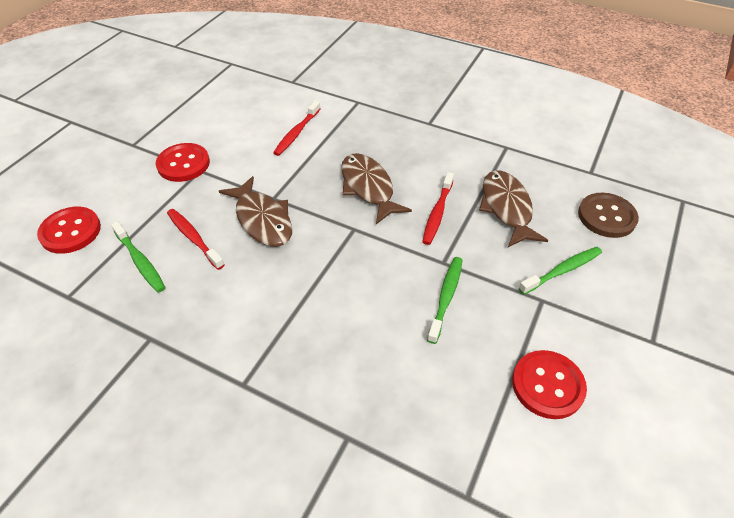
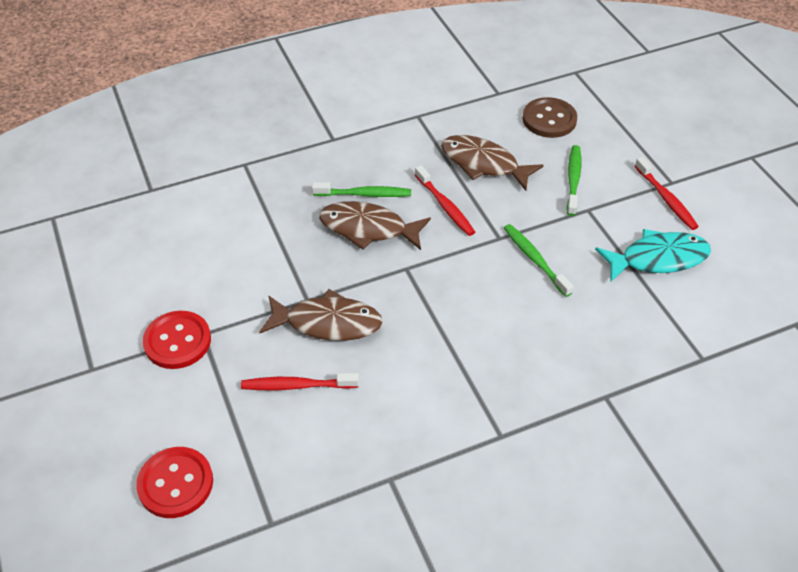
camera: 50 degrees left, 0 degrees up
green toothbrush [111,221,166,293] -> green toothbrush moved to [312,182,411,197]
red toothbrush [273,101,320,156] -> red toothbrush moved to [635,157,699,230]
red button [512,350,587,419] -> turquoise fish [595,229,711,282]

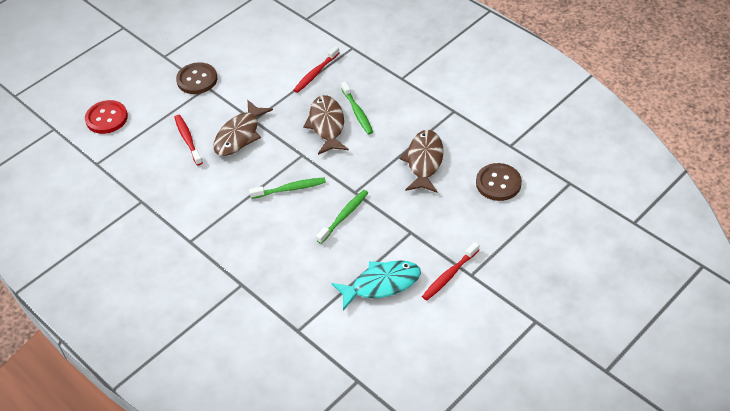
camera: 70 degrees right, 0 degrees up
red button [143,311,211,369] -> brown button [176,62,217,94]
brown fish [259,289,383,341] -> brown fish turned 45 degrees clockwise [213,100,273,156]
red toothbrush [415,165,475,236] -> red toothbrush moved to [294,46,340,93]
green toothbrush [567,145,581,216] -> green toothbrush moved to [249,177,326,199]
turquoise fish [595,229,711,282] -> turquoise fish turned 75 degrees counterclockwise [331,260,421,311]

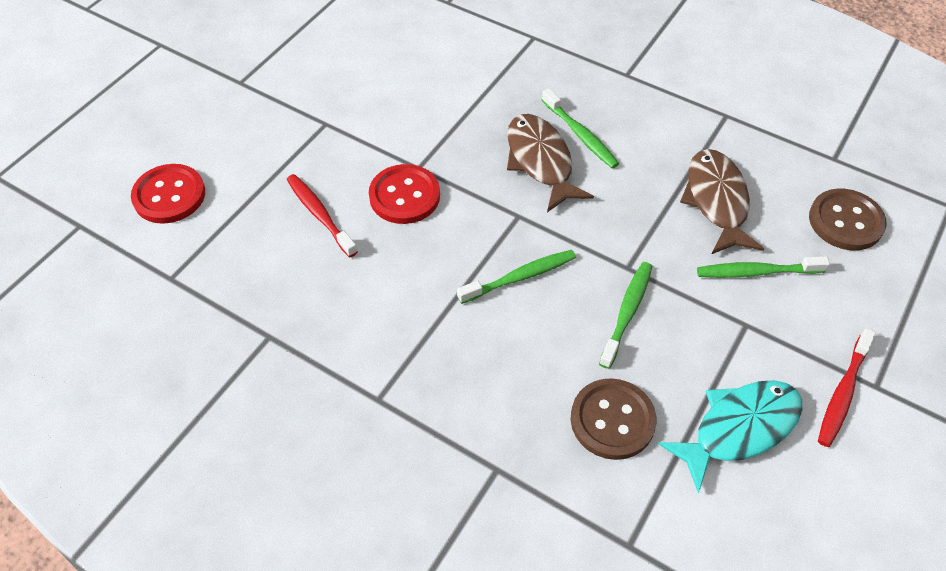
camera: 15 degrees left, 5 degrees up
brown button [176,62,217,94] -> brown button moved to [571,378,656,460]
brown fish [213,100,273,156] -> red button [369,164,440,224]
red toothbrush [294,46,340,93] -> none
none -> green toothbrush [697,256,830,278]

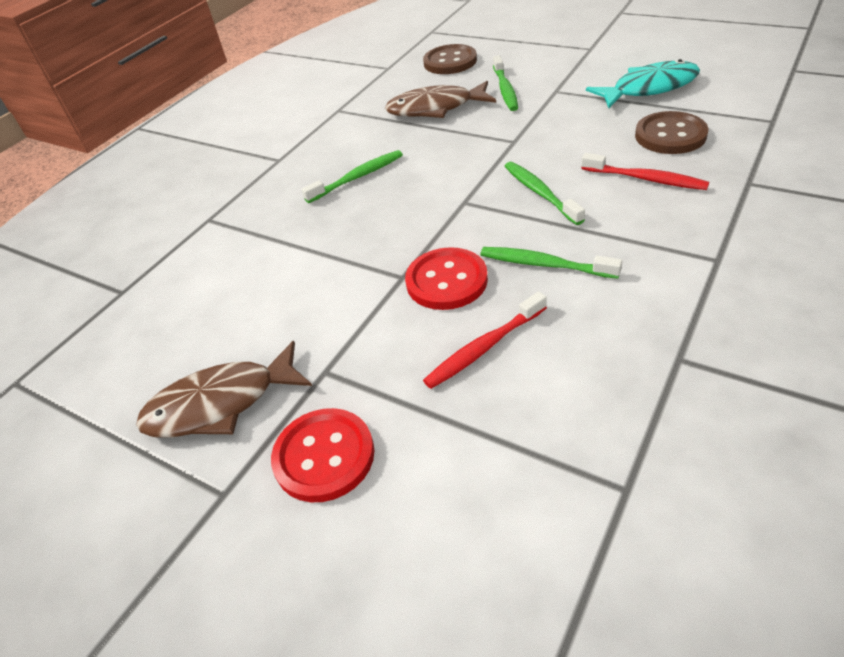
camera: 85 degrees left, 10 degrees down
red button [131,164,205,224] -> red button moved to [271,408,375,502]
brown fish [507,114,594,212] -> brown fish moved to [136,341,312,438]
green toothbrush [599,262,652,369] -> green toothbrush moved to [481,247,622,279]
turquoise fish [658,380,802,493] -> turquoise fish turned 105 degrees clockwise [586,59,700,108]
red toothbrush [818,328,876,447] -> red toothbrush moved to [581,153,709,190]

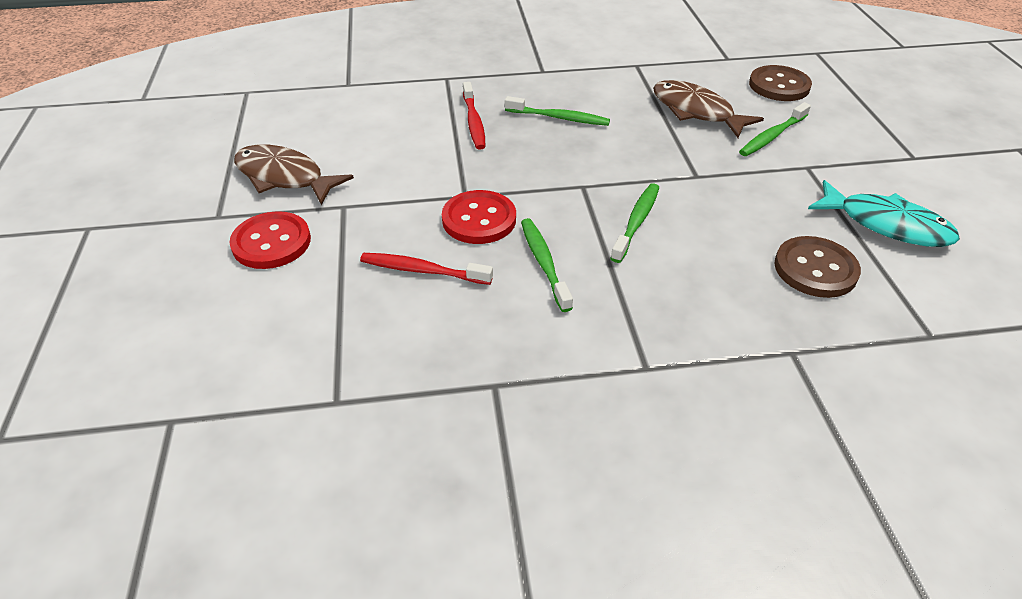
camera: 45 degrees right, 0 degrees up
red toothbrush [581,153,709,190] -> red toothbrush moved to [463,82,486,150]

